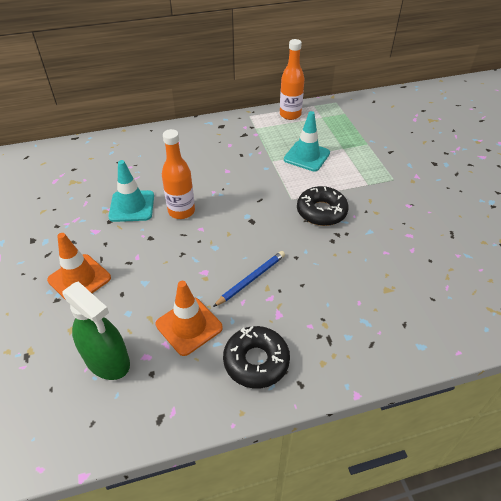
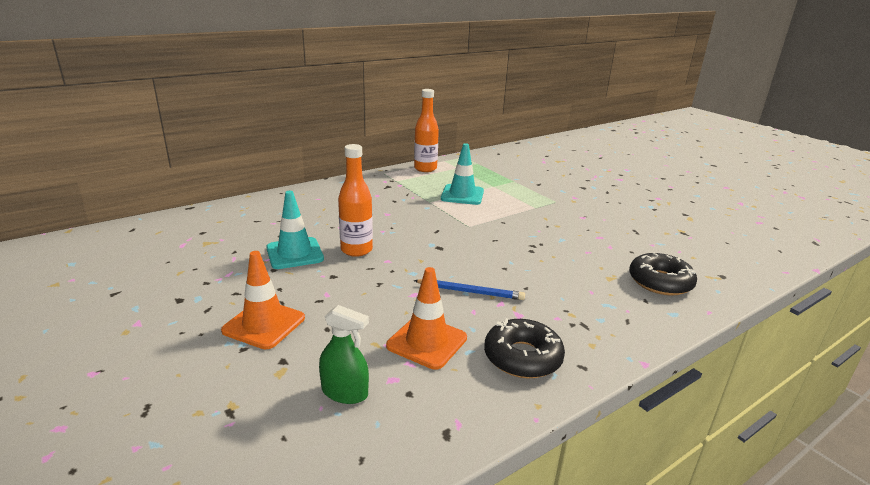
camera: 20 degrees left, 20 degrees down
green spray bottle [62,281,130,380] -> green spray bottle [319,305,369,404], size x0.66
blue pencil [213,251,285,307] -> blue pencil turned 75 degrees clockwise [413,279,525,300]
black donut [297,186,349,226] -> black donut moved to [629,253,697,296]

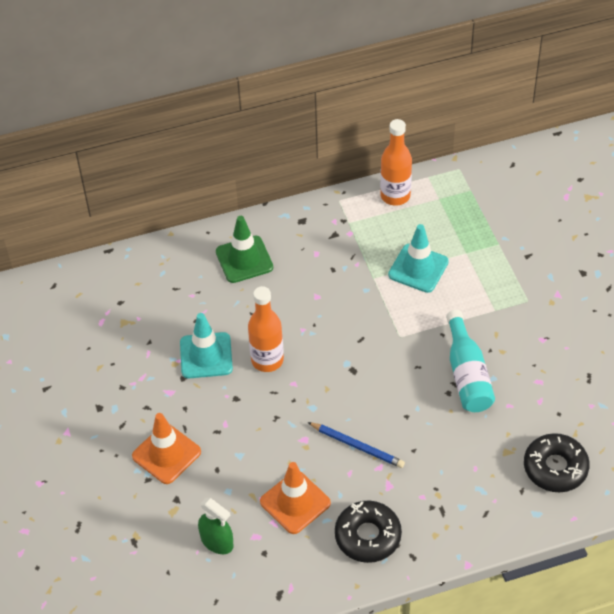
camera: 20 degrees right, 25 degrees up
none -> green traffic cone [216,216,273,283]
none -> turquoise bottle [446,310,495,412]

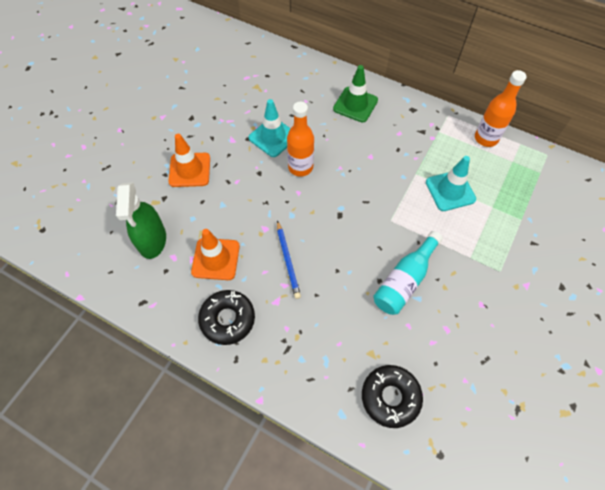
camera: 45 degrees right, 10 degrees up
green spray bottle [198,498,234,554] -> green spray bottle [116,183,166,259], size x1.51

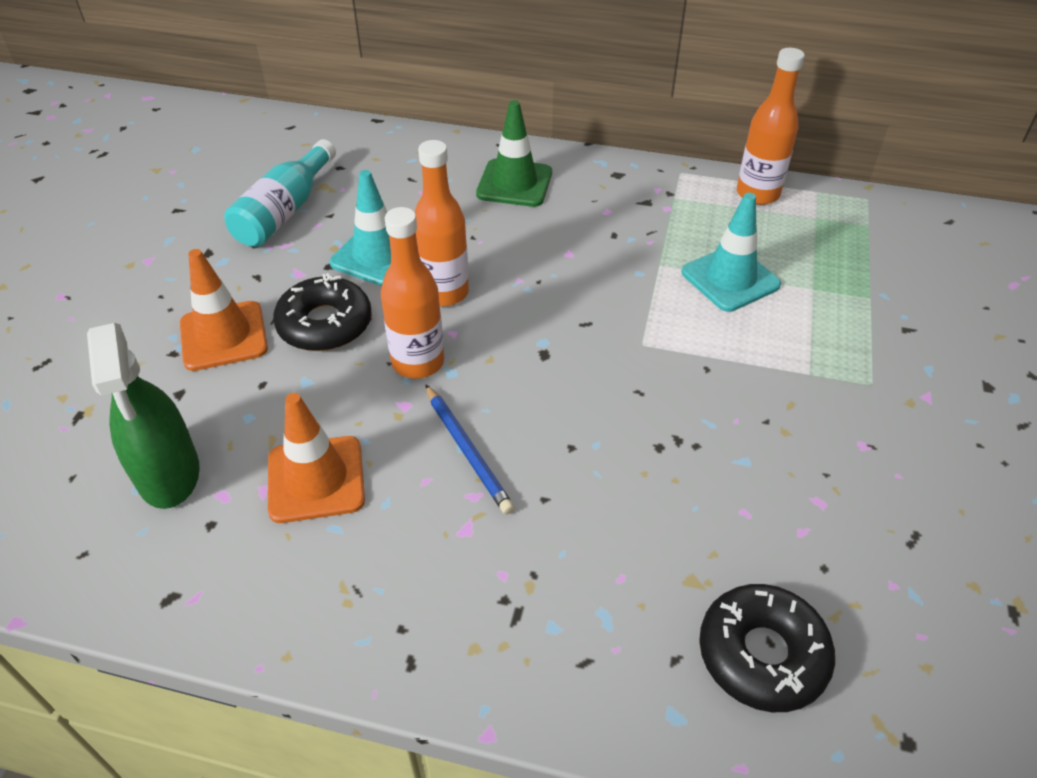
camera: 15 degrees left, 15 degrees down
black donut [198,290,255,345] -> black donut moved to [273,273,372,351]
turquoise bottle [373,231,443,315] -> turquoise bottle moved to [224,139,336,247]
none -> orange bottle [381,207,444,379]

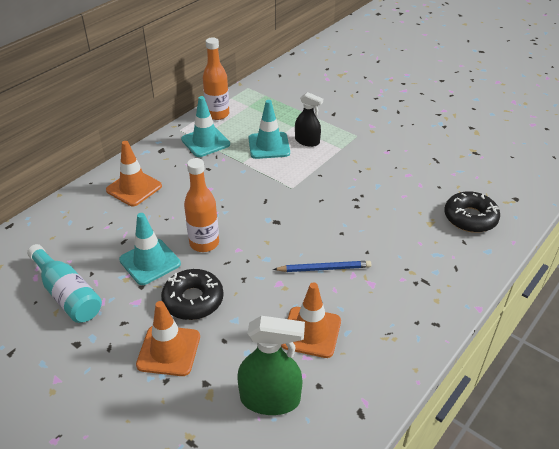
camera: 65 degrees left, 5 degrees down
orange bottle [381,207,444,379] -> none
green traffic cone [476,100,552,207] -> orange traffic cone [106,141,162,206]
none -> turquoise traffic cone [181,96,230,157]
none -> black spray bottle [295,92,323,147]

